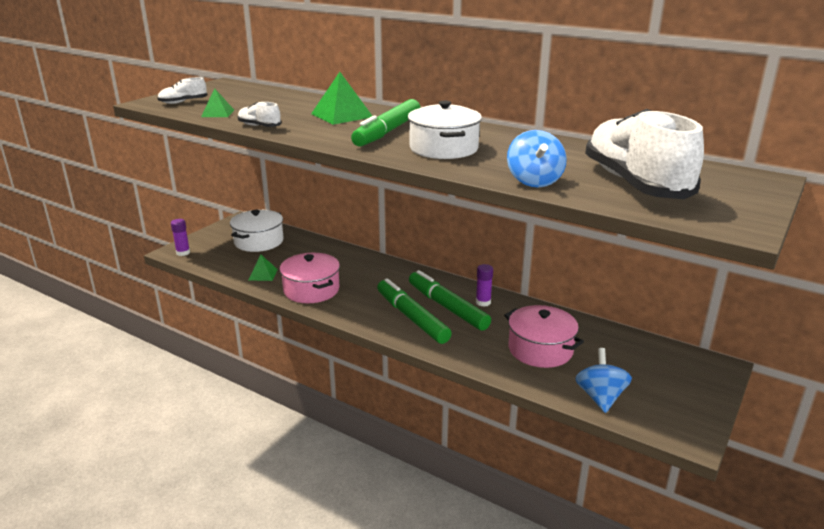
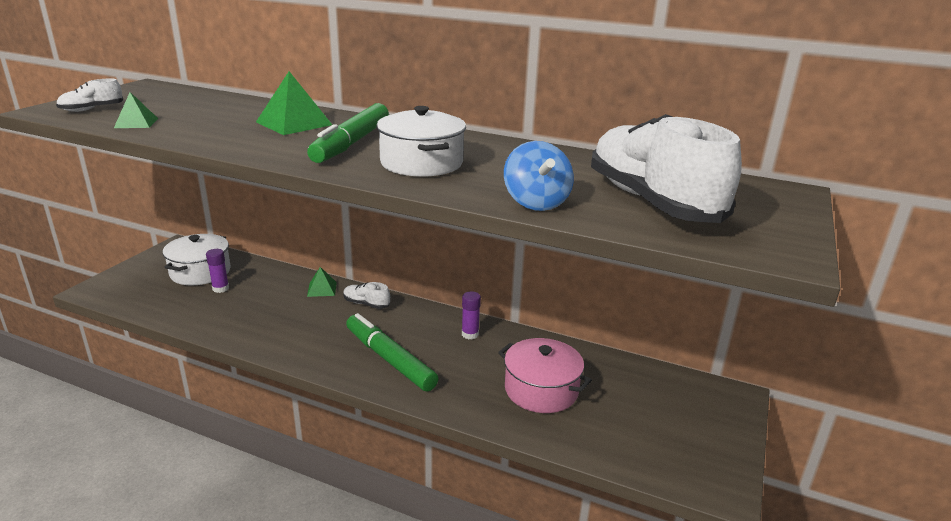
camera: 10 degrees left, 0 degrees up
purple glue stick [171,219,190,256] -> purple glue stick moved to [206,249,229,293]
white shoe [238,102,281,127] -> white shoe moved to [343,282,390,309]
green pyramid [249,255,278,281] -> green pyramid moved to [307,267,337,297]
pink pot [279,253,340,303] -> none
green marker [409,270,491,331] -> none
blue spinning top [576,348,632,413] -> none

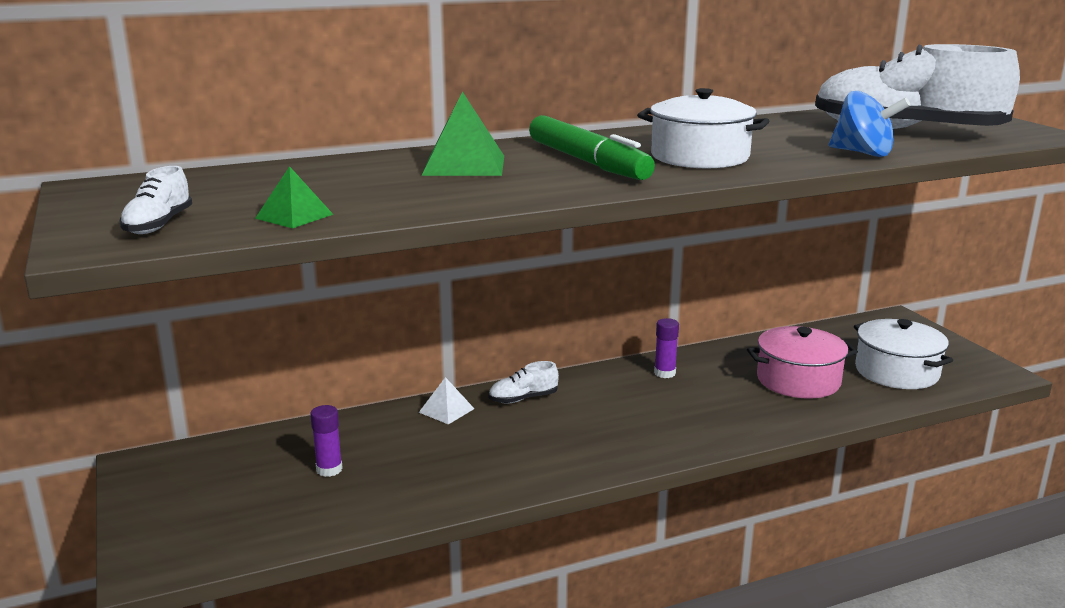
camera: 45 degrees left, 5 degrees down
white pot [163,234,231,285] -> white pot moved to [854,319,953,389]
green pyramid [307,267,337,297] -> white pyramid [419,377,474,424]
green marker [346,313,439,392] -> none

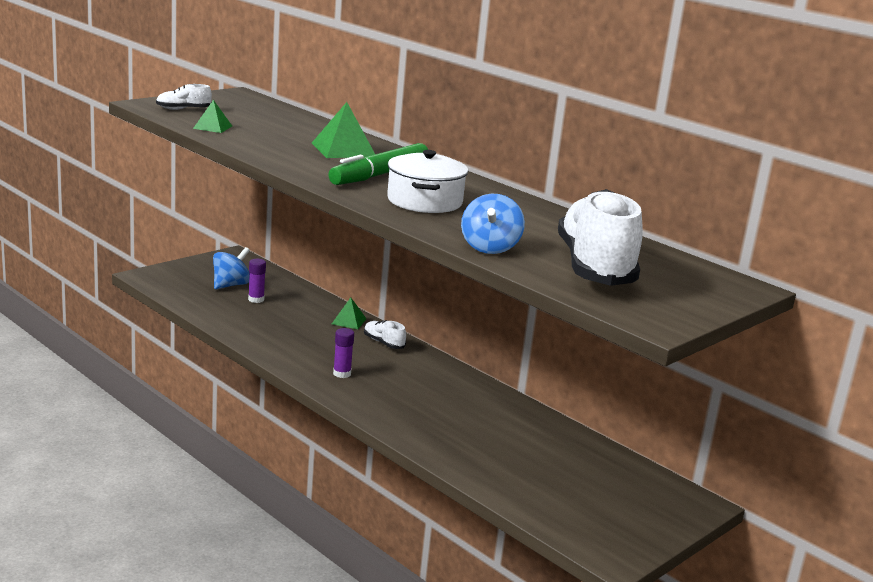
camera: 65 degrees right, 0 degrees up
white pyramid [419,377,474,424] -> green pyramid [332,297,366,329]
purple glue stick [654,318,679,378] -> purple glue stick moved to [333,328,354,378]
pink pot [747,326,858,399] -> none
white pot [854,319,953,389] -> none
none -> blue spinning top [213,247,250,289]

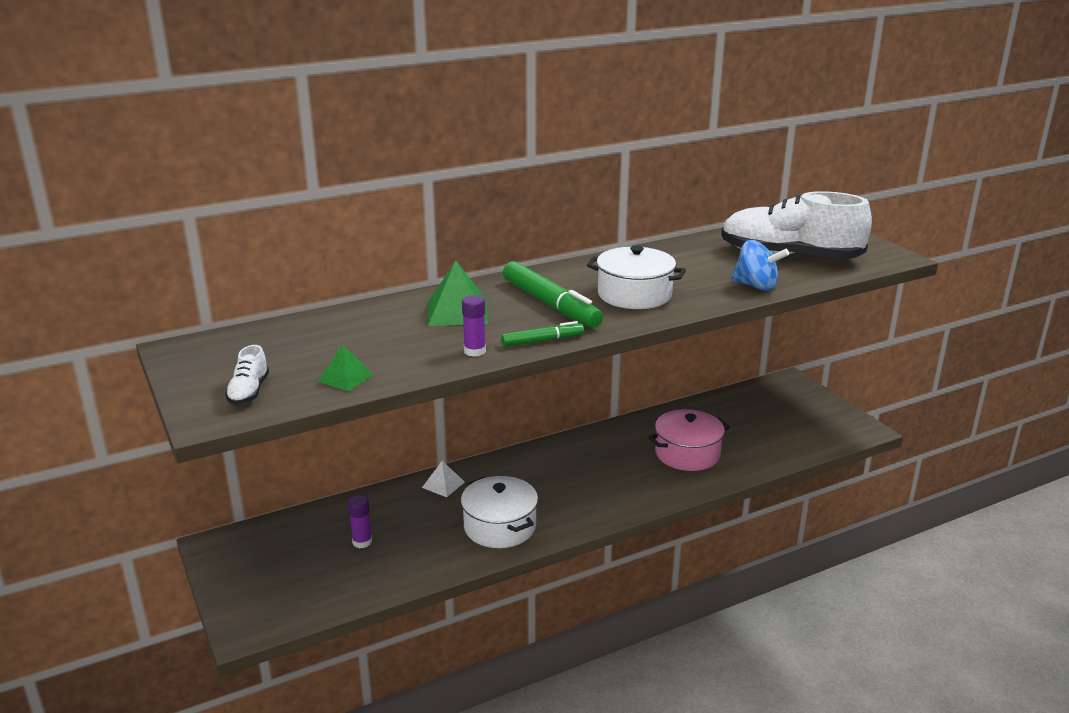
camera: 70 degrees left, 5 degrees up
blue spinning top [213,247,250,289] -> none
green pyramid [332,297,366,329] -> white pyramid [422,461,465,497]
purple glue stick [333,328,354,378] -> purple glue stick moved to [462,295,486,357]
white shoe [364,320,406,349] -> none
none -> white pot [461,476,538,548]
none -> green marker [501,321,584,347]
none -> pink pot [648,409,730,471]

